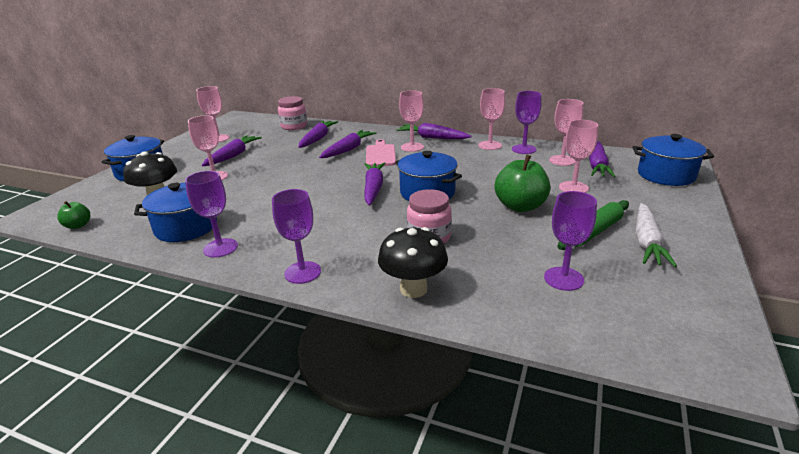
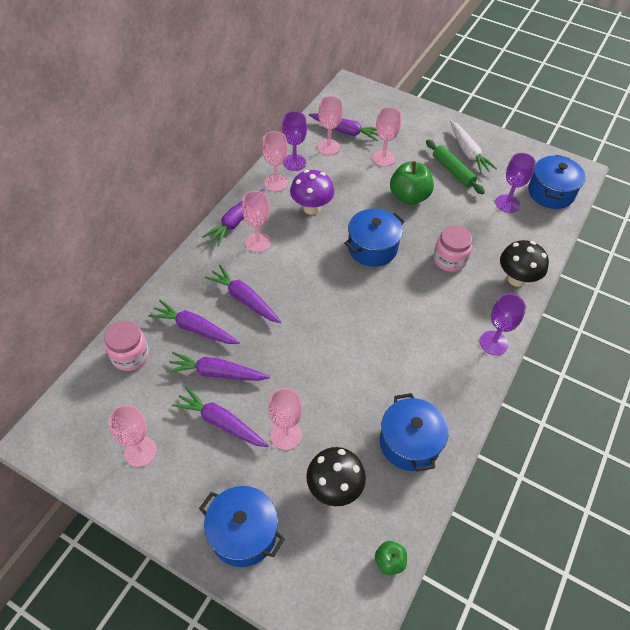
camera: 85 degrees left, 25 degrees up
purple goblet [185,171,238,258] -> none
purple carrot [364,162,386,206] -> purple carrot moved to [166,352,270,381]
pink cutting board [366,139,396,167] -> none
blue pot [632,134,714,186] -> blue pot moved to [528,155,586,209]
white carrot [636,203,677,267] -> white carrot turned 45 degrees clockwise [450,121,497,174]
none -> purple mushroom [290,170,334,215]

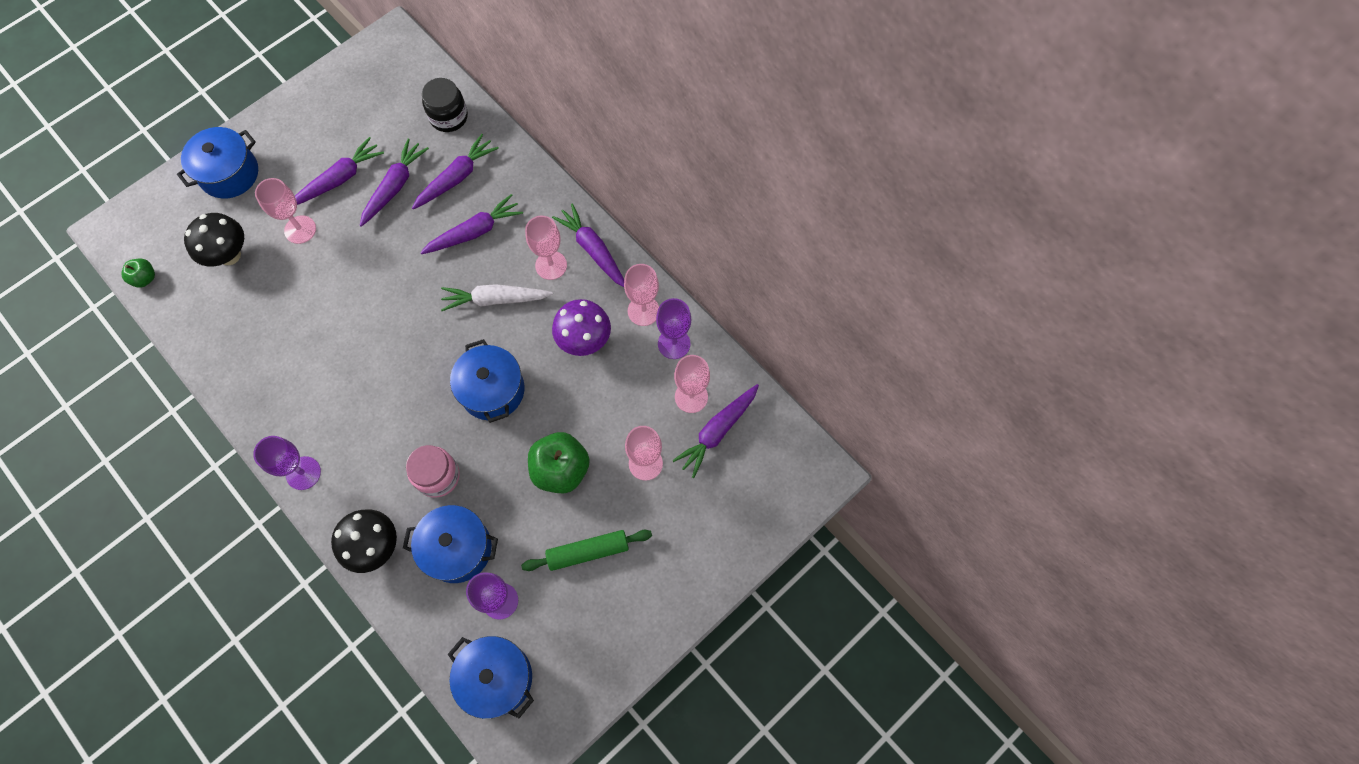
camera: 110 degrees right, 15 degrees up
pink jar [104,321,149,371] -> black jar [422,78,468,132]
pink goblet [108,405,157,467] -> none
blue pot [380,393,449,472] -> blue pot moved to [403,505,498,583]
white carrot [450,121,497,174] -> white carrot moved to [441,284,553,311]

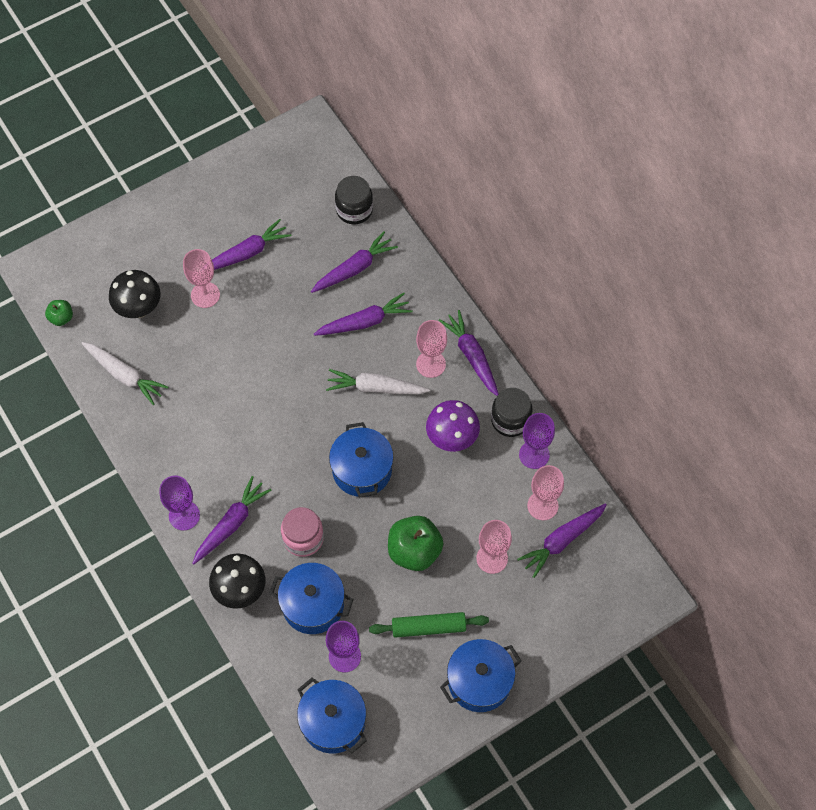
camera: 10 degrees right, 5 degrees down
blue pot [177,127,258,199] -> blue pot moved to [440,639,522,712]
purple carrot [360,139,429,227] -> purple carrot moved to [192,476,271,564]
pink goblet [624,264,659,326] -> black jar [491,388,533,437]
none -> white carrot [81,342,168,405]

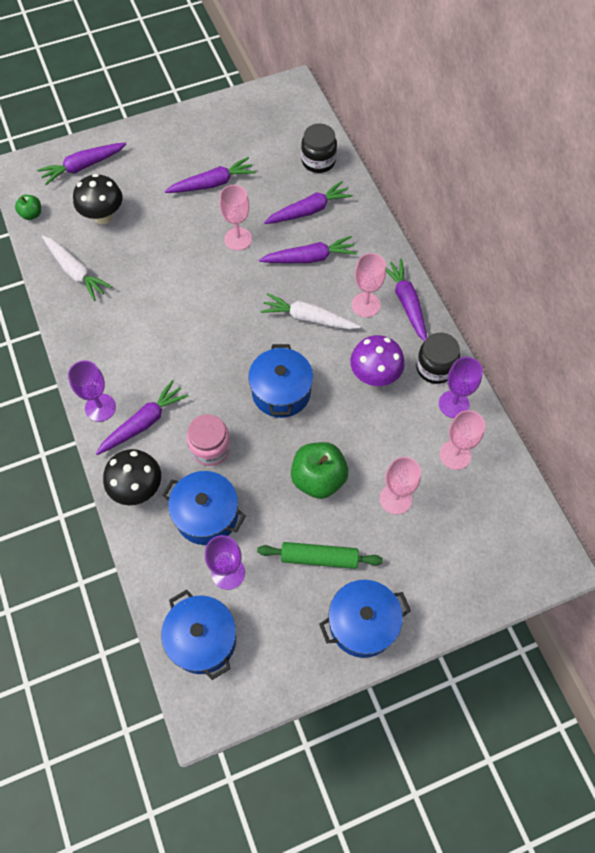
camera: 10 degrees right, 0 degrees up
pink goblet [183,249,220,308] -> pink goblet moved to [220,185,252,250]
purple carrot [517,504,607,578] -> purple carrot moved to [37,142,126,185]

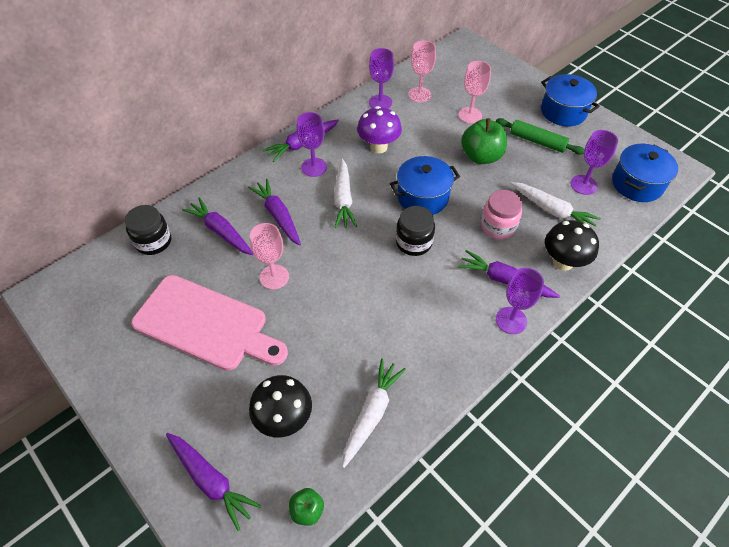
camera: 110 degrees left, 10 degrees down
blue pot [162,471,246,545] -> white carrot [511,182,601,226]
purple carrot [165,157,256,193] -> pink cutting board [131,275,288,371]
green rolling pin [257,542,383,569] -> green rolling pin turned 45 degrees counterclockwise [496,118,584,154]
pink goblet [352,253,386,317] -> purple goblet [297,112,327,177]
black jar [416,333,460,384] -> black jar moved to [396,206,435,256]

